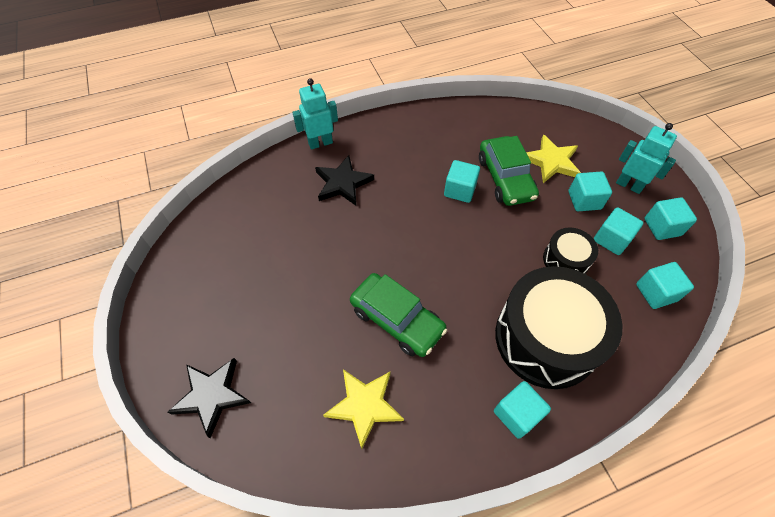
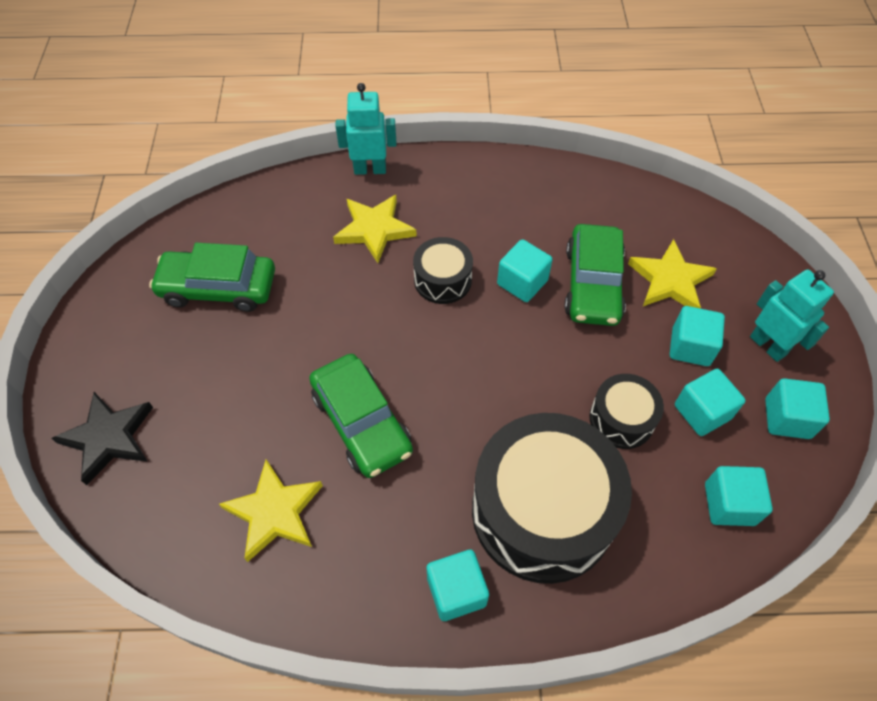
camera: 20 degrees right, 0 degrees up
black star [315,155,374,206] -> yellow star [333,195,417,263]
none -> green car [149,243,275,312]
none -> black drum [413,237,473,304]

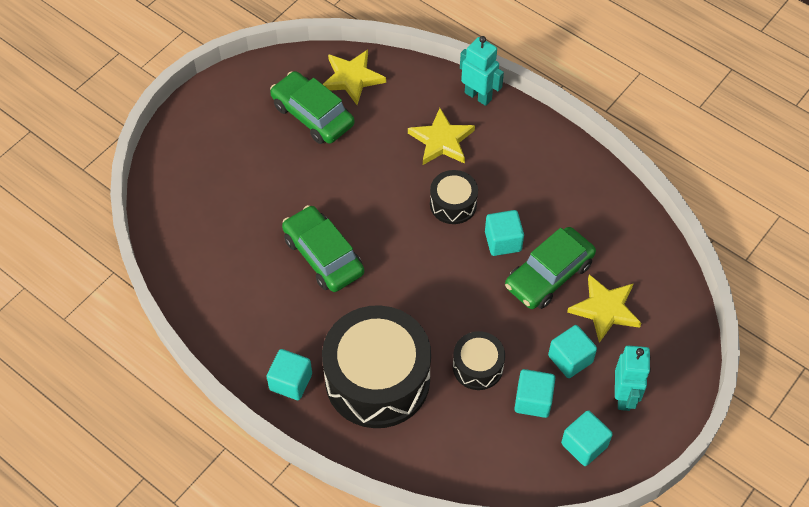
camera: 40 degrees right, 0 degrees up
black star [52,392,153,486] -> none
yellow star [219,460,323,562] -> yellow star moved to [323,50,386,105]
green car [309,354,413,478] -> green car turned 135 degrees clockwise [282,205,364,292]
turquoise cube [705,466,773,526] -> none

